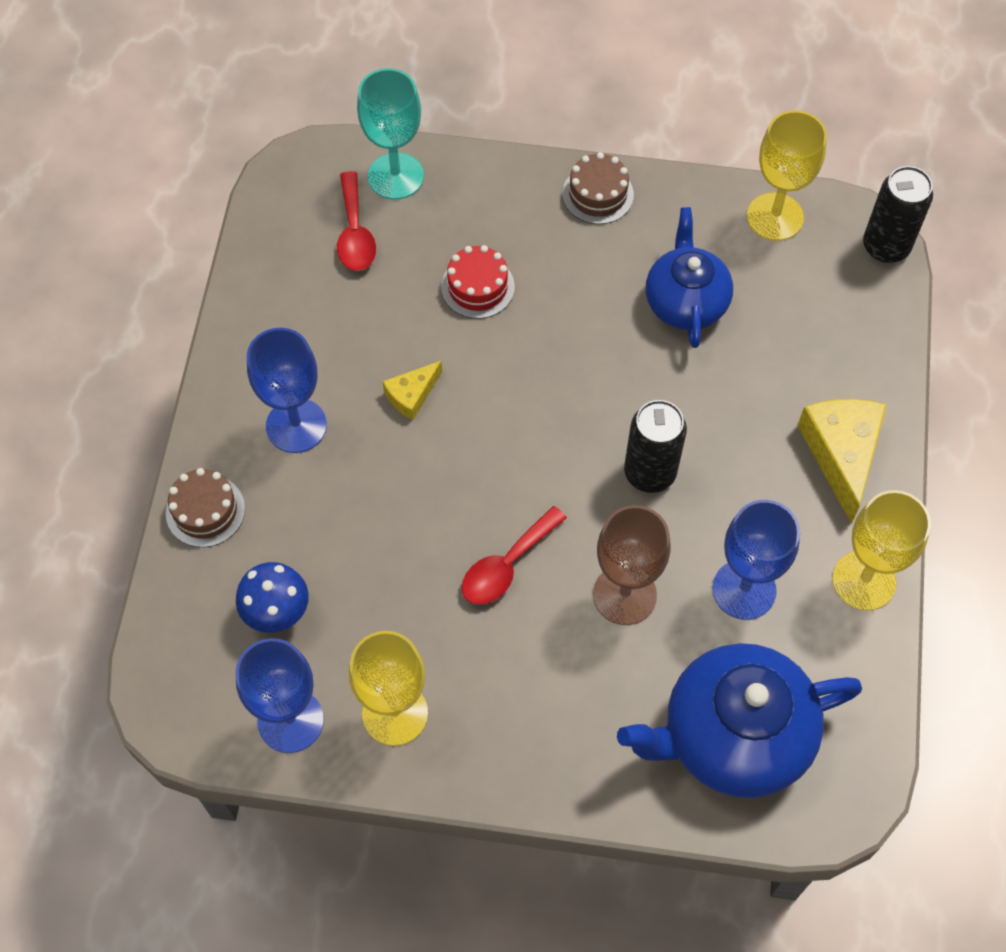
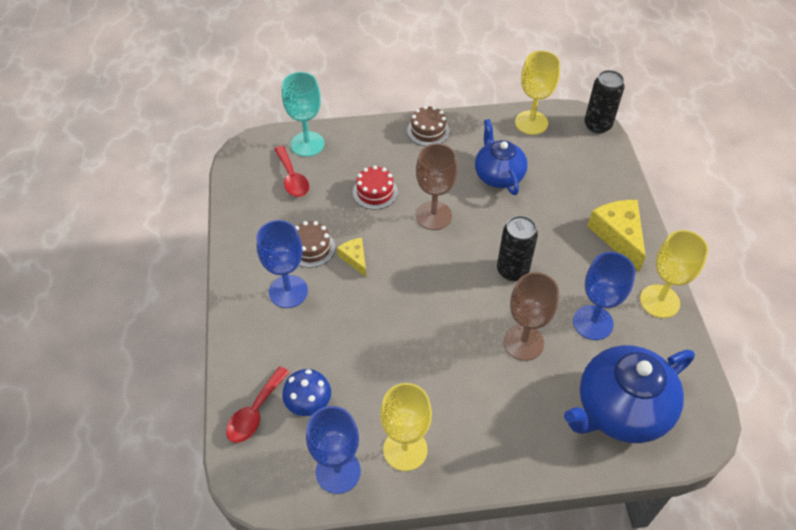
camera: 15 degrees left, 10 degrees down
brown cake [166,468,245,547] -> brown cake moved to [295,221,335,268]
yellow cheese [383,361,442,420] -> yellow cheese turned 120 degrees clockwise [337,238,366,277]
red spoon [462,506,567,605] -> red spoon moved to [226,366,289,443]
none -> brown goblet [416,143,458,230]

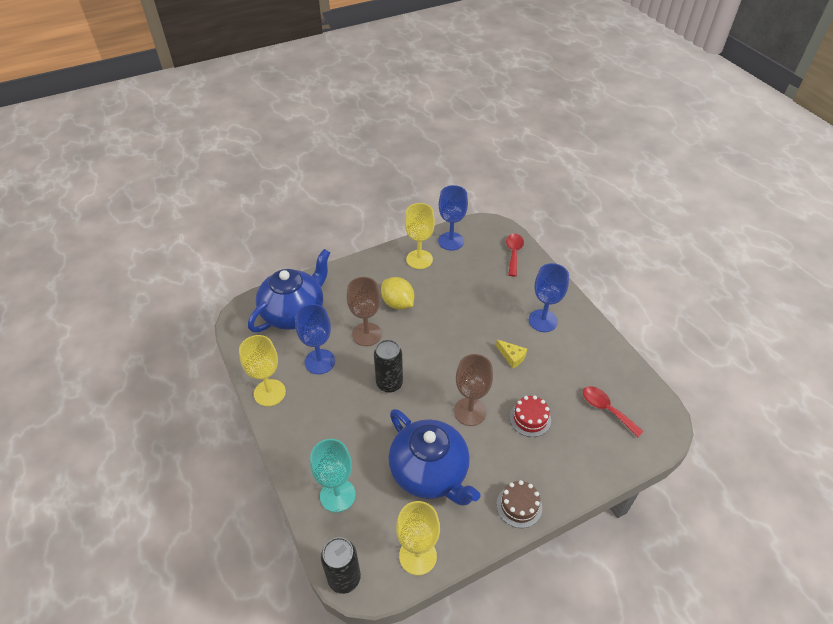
camera: 160 degrees right, 5 degrees down
turquoise goblet [282,72,324,157] -> turquoise goblet moved to [310,439,356,513]
blue mushroom [282,369,331,416] -> none
brown cake [295,221,335,268] -> none
blue teapot [475,119,528,195] -> blue teapot [388,409,480,506], size x1.54
yellow cheese [587,200,646,272] -> none
none -> yellow lemon [381,277,414,310]

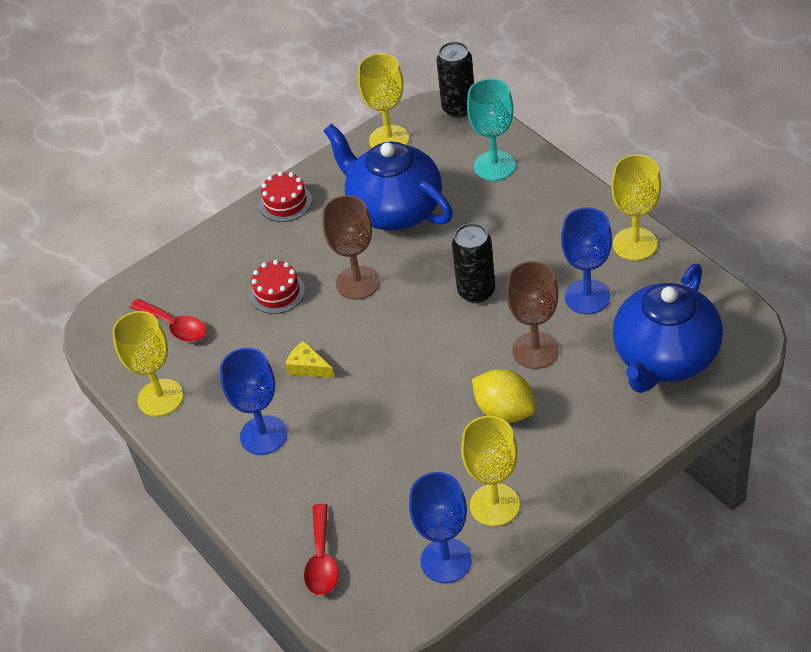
camera: 175 degrees right, 0 degrees up
brown cake [496,480,542,528] -> red cake [259,172,312,222]
none -> yellow goblet [112,311,183,417]

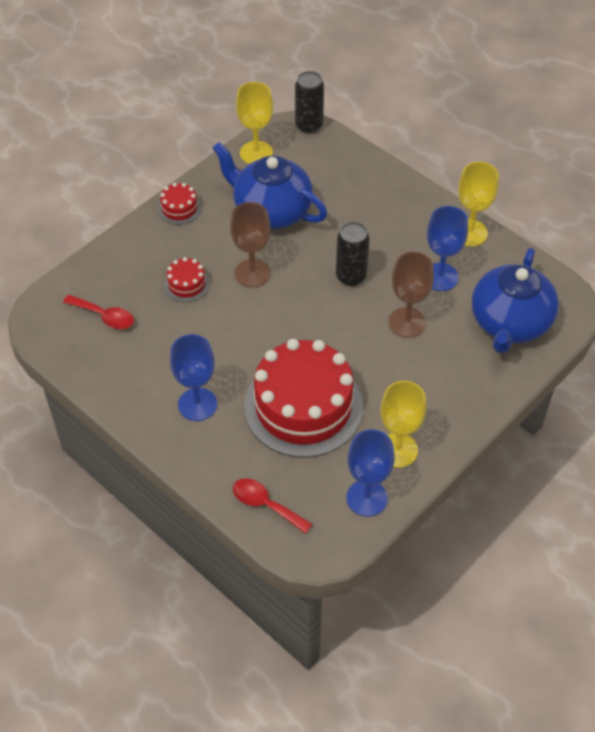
camera: 15 degrees left, 5 degrees up
yellow goblet [112,311,183,417] -> none
yellow cheese [285,340,334,378] -> none
red spoon [304,504,339,595] -> red spoon turned 135 degrees clockwise [233,478,312,534]
turquoise goblet [467,78,516,181] -> none
yellow lemon [472,369,536,423] -> none
none -> red cake [244,339,363,458]

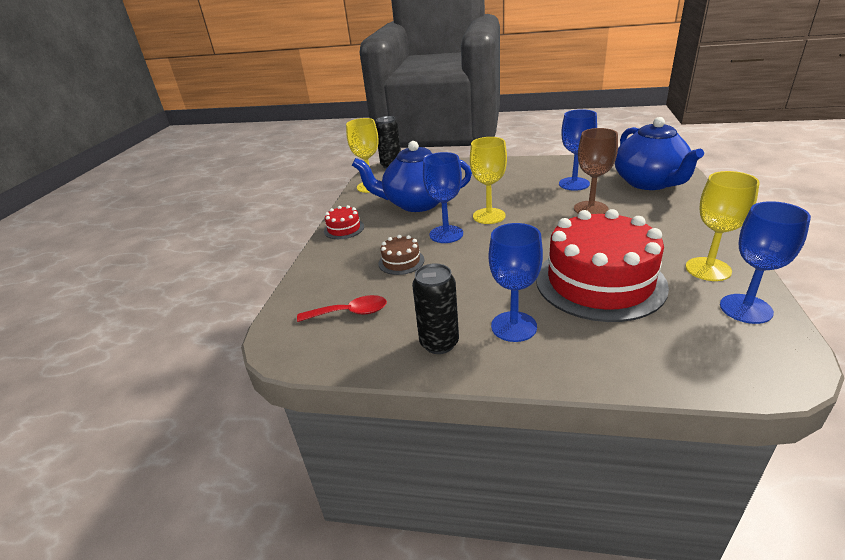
camera: 30 degrees left, 20 degrees down
red cake [164,257,210,302] -> brown cake [378,235,424,275]
brown goblet [230,202,271,287] -> blue goblet [423,152,463,243]
red spoon [233,478,312,534] -> none
black can [336,222,370,286] -> black can moved to [412,264,459,354]
yellow goblet [458,162,499,246] -> yellow goblet moved to [470,137,507,224]

